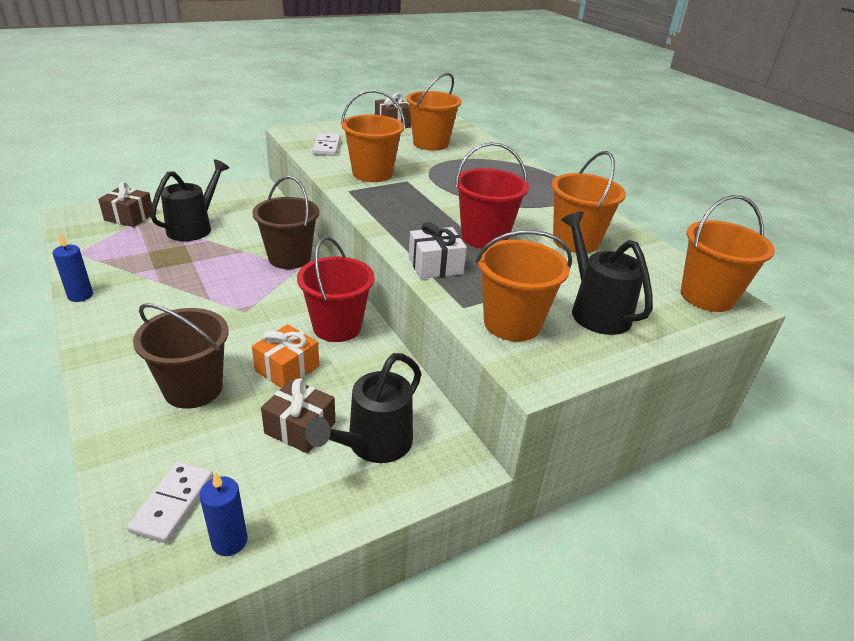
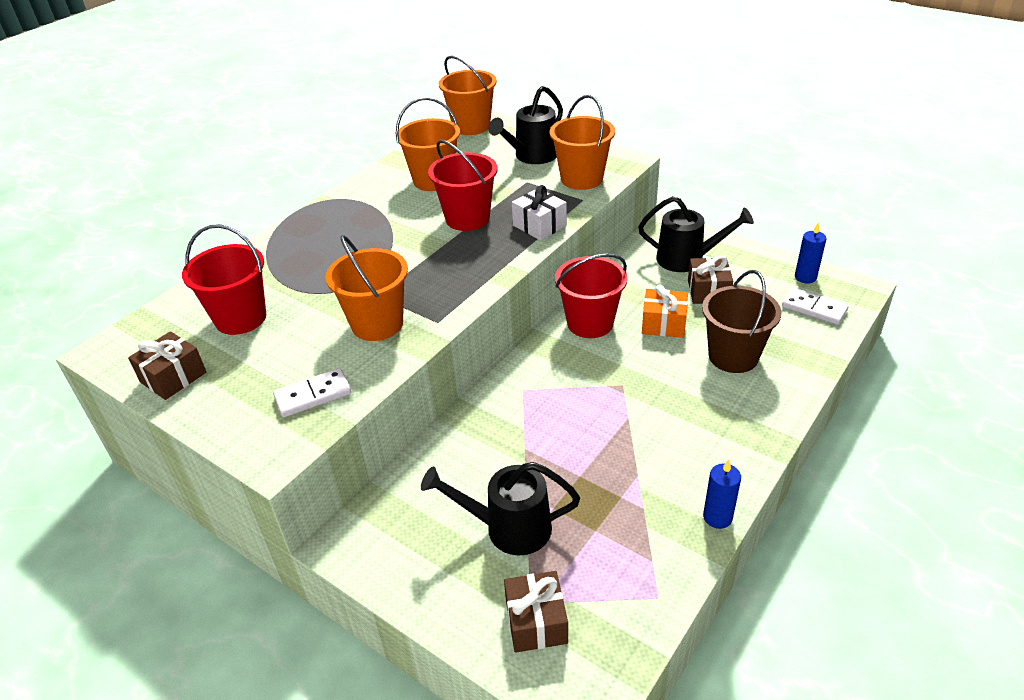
camera: 110 degrees left, 5 degrees up
white domino [127,462,213,543] -> white domino turned 45 degrees clockwise [782,288,848,325]
brown bucket [252,176,319,269] -> none
orange bucket [406,73,462,151] -> red bucket [182,224,266,335]

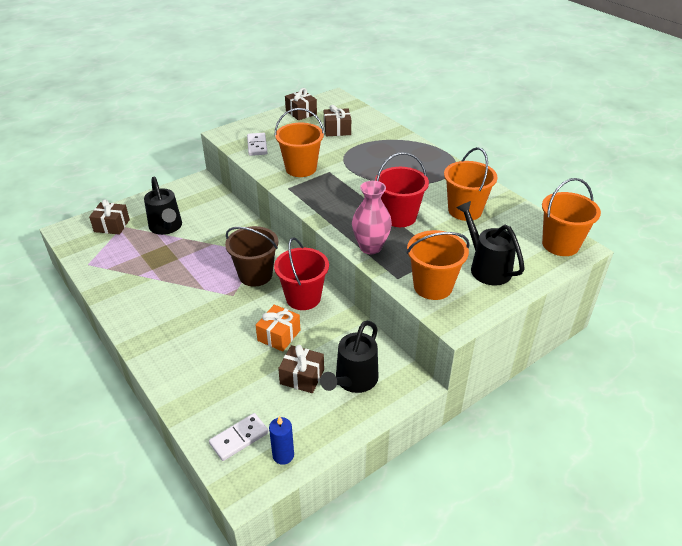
camera: 105 degrees right, 0 degrees up
red bucket [182,224,266,335] -> brown gift [324,105,351,136]
black watering can [421,462,580,555] -> black watering can turned 135 degrees clockwise [144,177,182,235]
white gift [512,185,567,241] -> pink vase [352,181,392,254]
brown bucket [702,270,782,373] -> brown bucket moved to [225,226,278,286]
blue candle [703,459,741,529] -> none

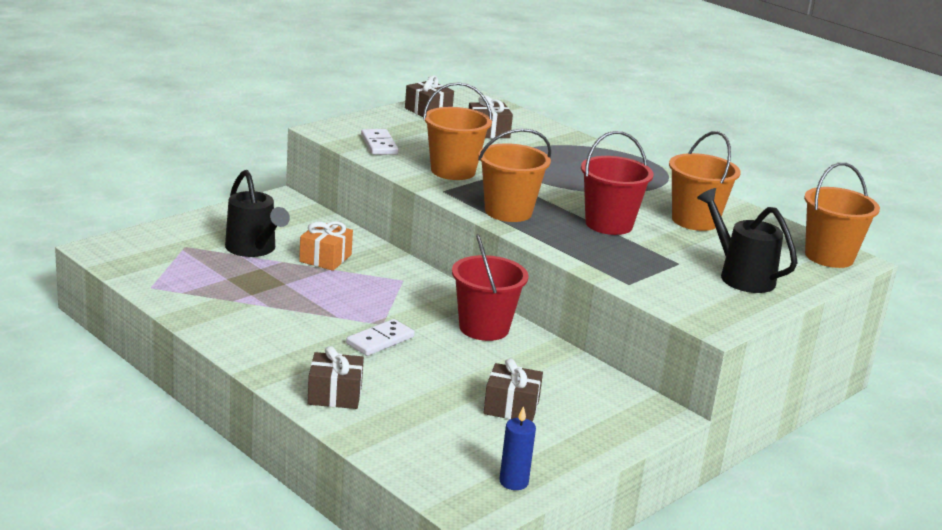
camera: 10 degrees left, 15 degrees down
brown gift [89,199,130,235] -> brown gift moved to [307,346,364,409]
white domino [209,413,269,461] -> white domino moved to [346,319,415,356]
brown bucket [225,226,278,286] -> none
orange gift [256,305,300,352] -> orange gift moved to [299,221,353,271]
black watering can [320,321,379,393] -> none
pink vase [352,181,392,254] -> none
orange bucket [406,230,470,300] -> orange bucket moved to [478,128,551,222]

